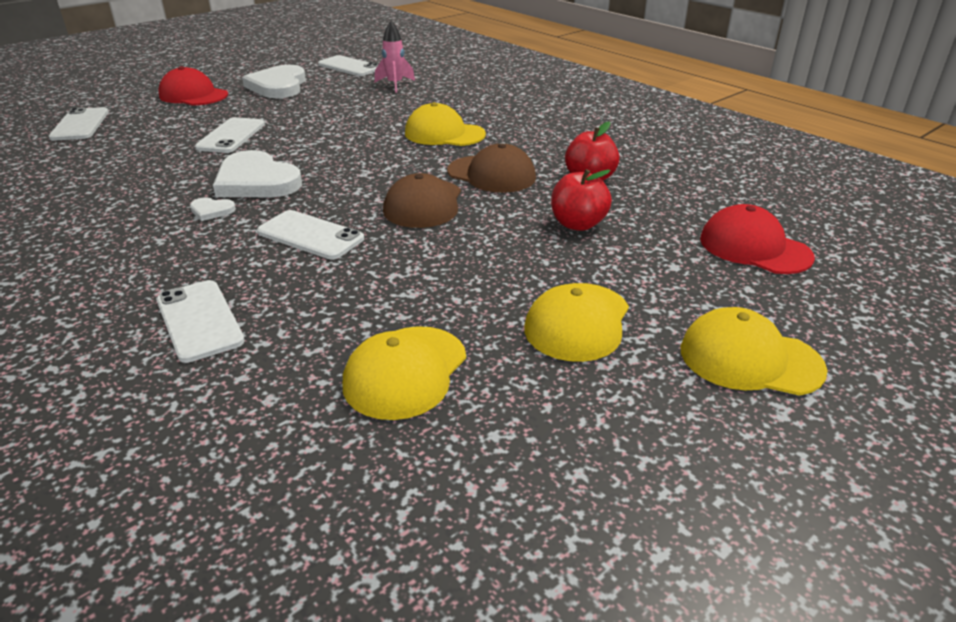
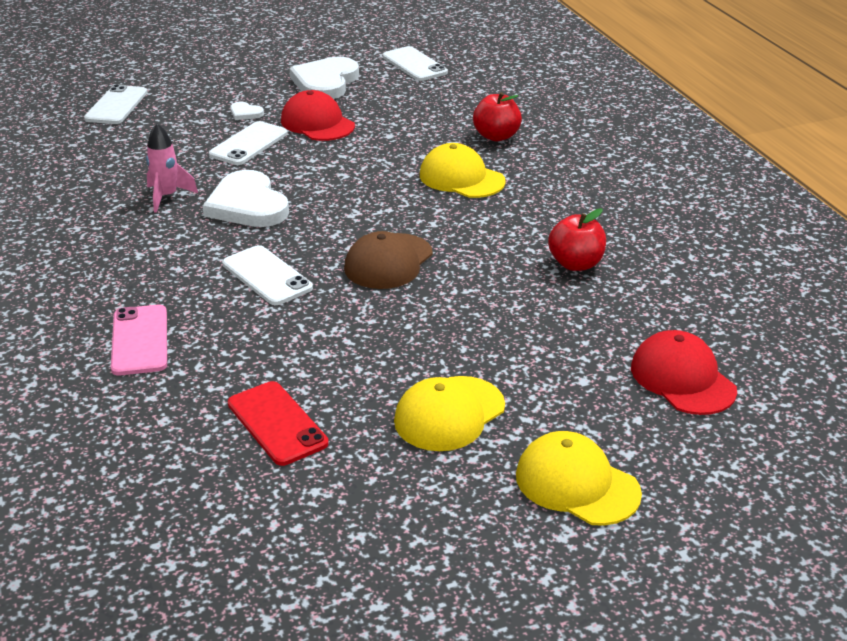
camera: 20 degrees right, 0 degrees up
white phone [156,280,245,363] -> pink phone [111,305,167,375]
red cap [158,66,228,106] -> red cap moved to [281,90,355,141]
white heart [190,197,236,221] -> white heart moved to [230,102,264,120]
yellow cap [343,326,466,420] -> red phone [228,381,329,466]
pink rocket [375,21,415,93] -> pink rocket moved to [146,123,198,213]
brown cap [447,143,536,193] -> none
red apple [551,169,612,231] -> red apple moved to [473,92,522,141]

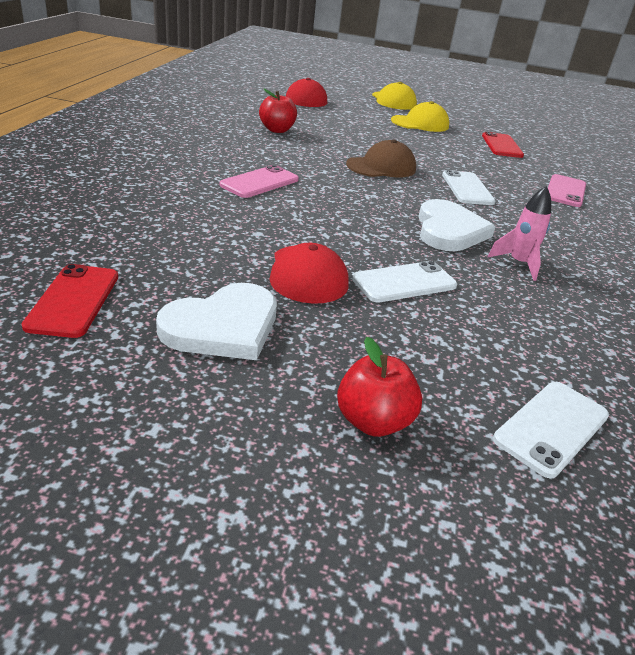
camera: 150 degrees left, 0 degrees up
white heart [230,102,264,120] -> none
white phone [382,46,448,81] -> red phone [21,264,118,338]
yellow cap [420,143,506,198] -> pink phone [220,165,299,198]
red apple [473,92,522,141] -> red apple moved to [337,337,422,437]

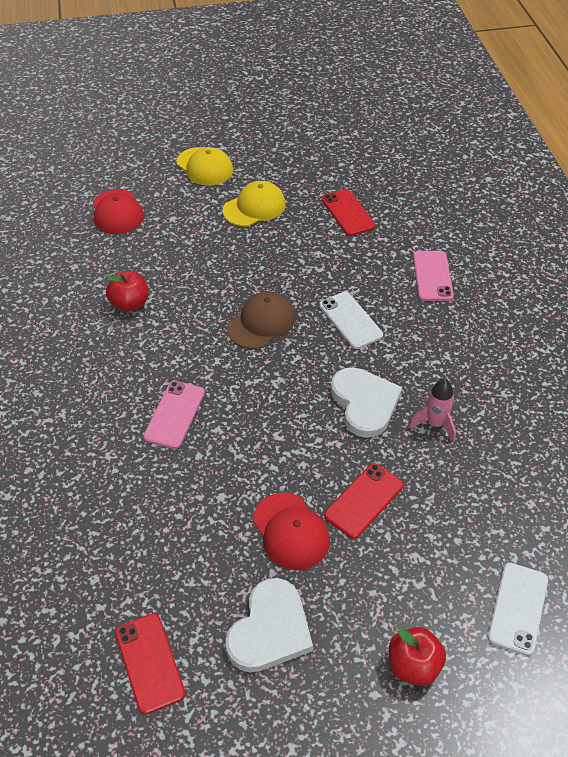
camera: 20 degrees left, 15 degrees up
white phone [352,261,457,303] -> red phone [324,463,403,539]

